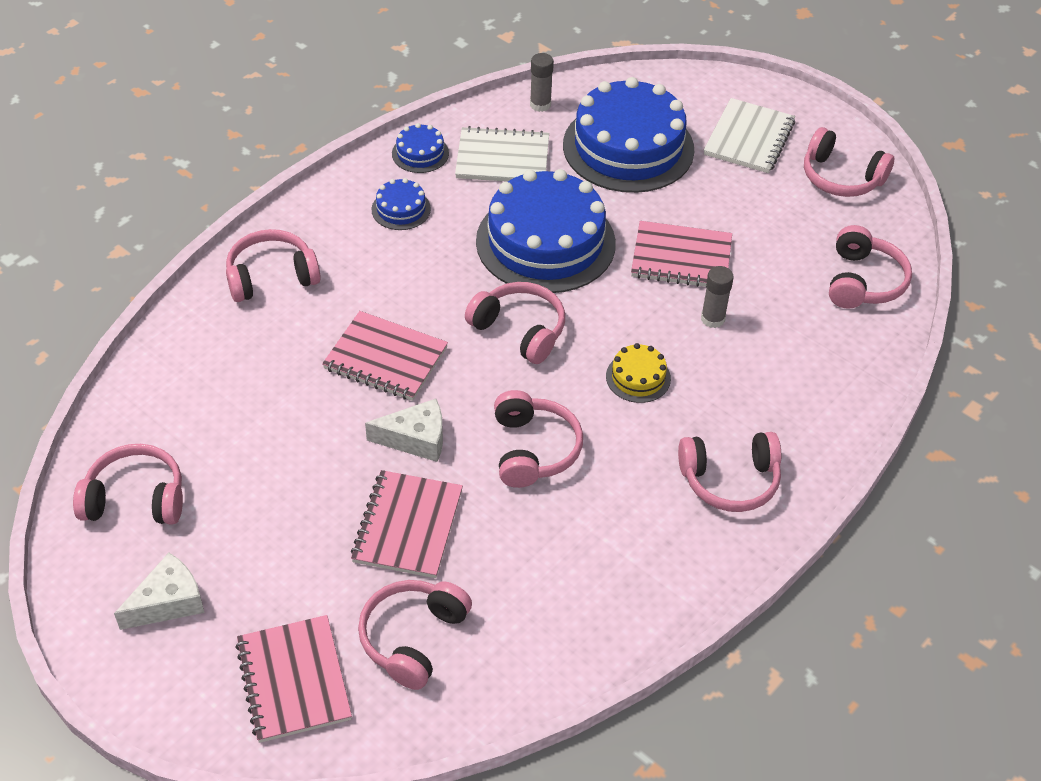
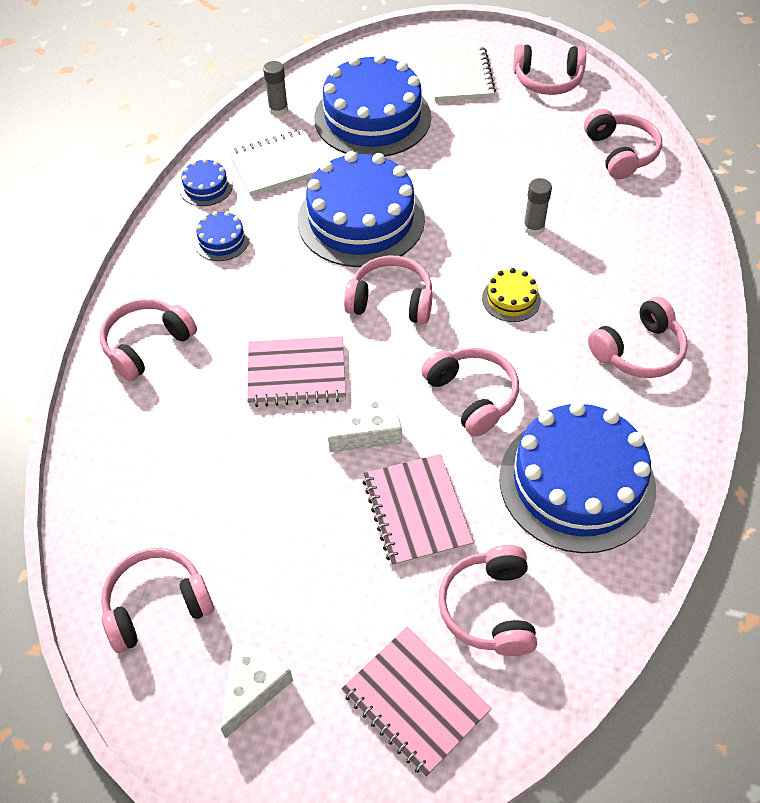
camera: 25 degrees left, 5 degrees up
pink notebook [631,221,732,288] -> none
none -> blue cake [499,401,656,553]

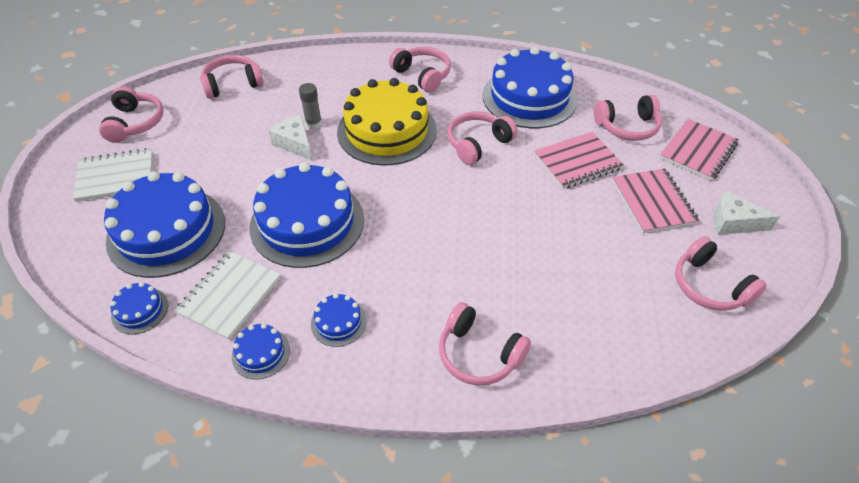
camera: 100 degrees left, 5 degrees down
white notebook [229,129,323,196] -> white notebook turned 60 degrees clockwise [175,251,281,340]
pink notebook [247,336,346,407] -> pink notebook moved to [612,169,699,233]
grey glue stick [263,61,288,116] -> blue cake [110,282,168,334]
white cheese [328,389,402,453] -> white cheese moved to [268,115,312,160]
pink headphones [344,256,433,324] -> none
yellow cake [482,268,541,322] -> yellow cake [337,78,437,166], size x2.32

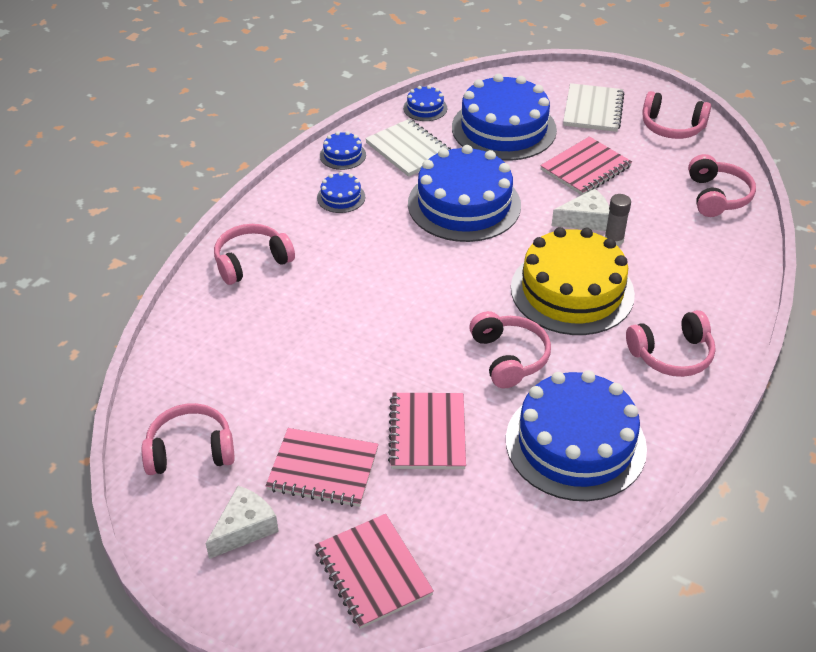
camera: 115 degrees right, 5 degrees down
pink headphones [594,95,662,141] -> none
none -> pink notebook [540,136,632,195]

